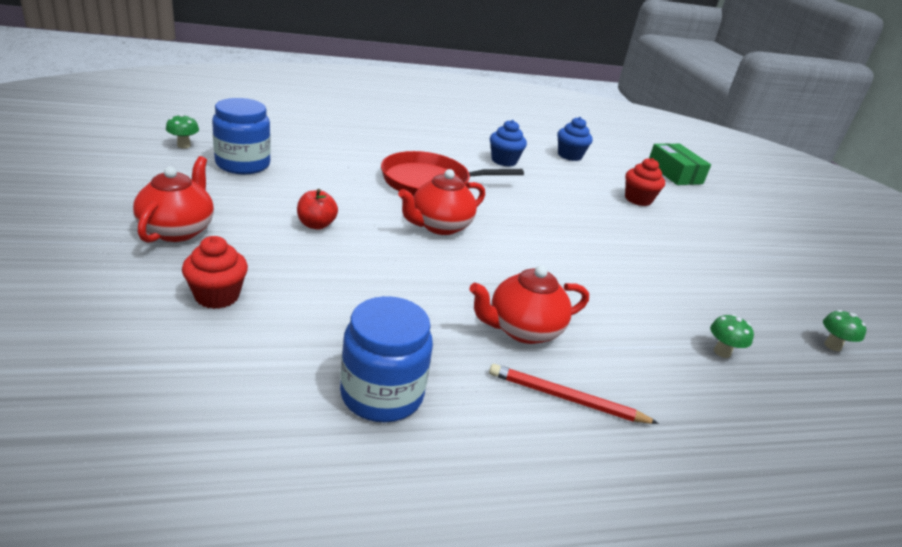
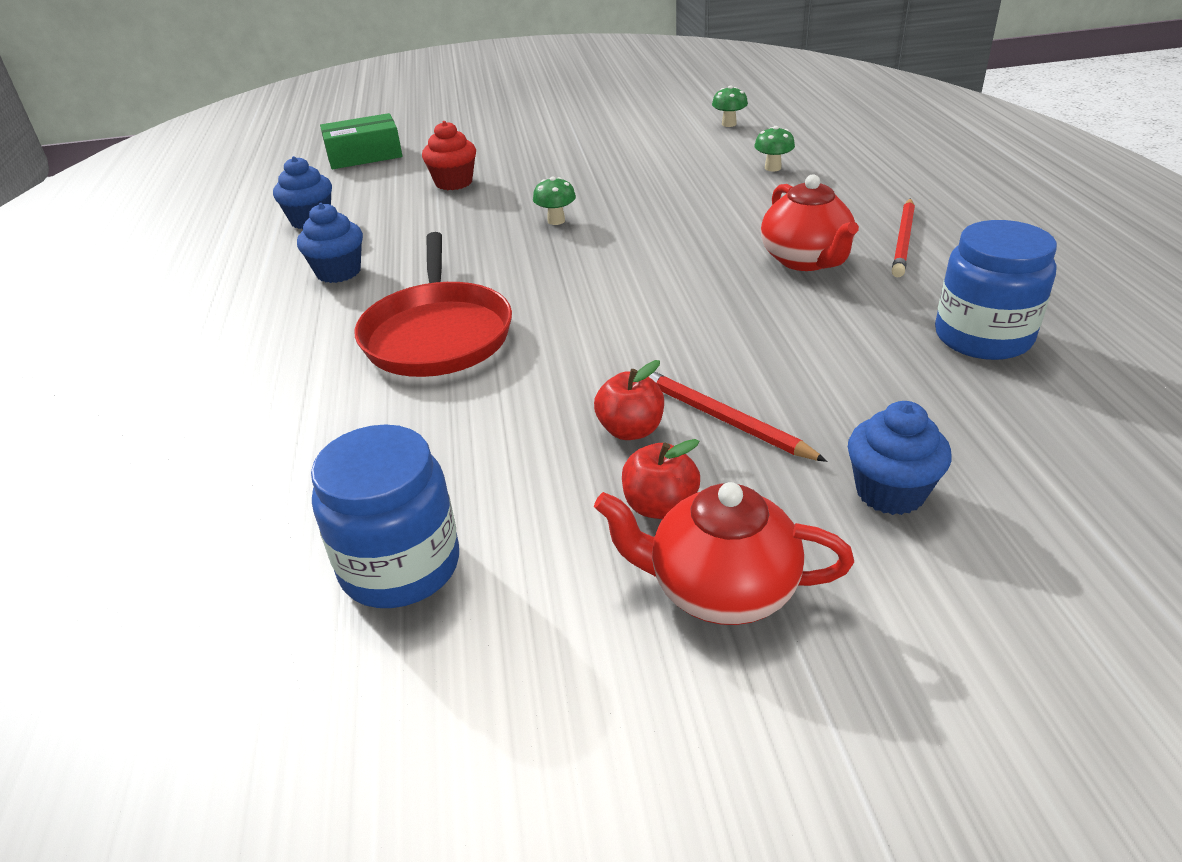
camera: 80 degrees left, 5 degrees up
green mushroom [166,114,199,148] -> green mushroom moved to [533,177,576,225]
red cupcake [182,236,248,309] -> blue cupcake [848,401,952,515]
red teapot [398,169,485,235] -> none
none -> red apple [622,439,700,519]
none -> red pencil [648,372,827,462]

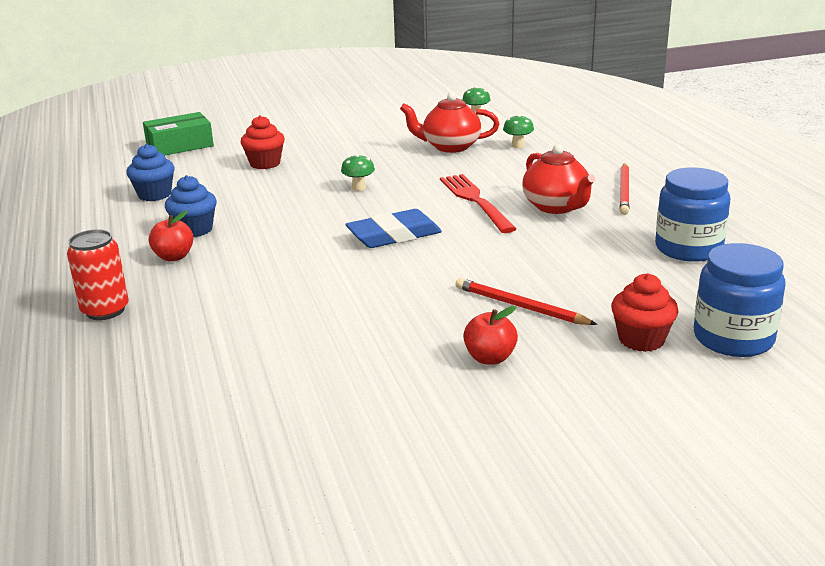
camera: 10 degrees left, 10 degrees down
blue jar [311,424,459,608] -> blue jar moved to [693,243,786,357]
red pan [355,232,512,377] -> none
red apple [594,360,664,440] -> red apple moved to [149,210,193,261]
red teapot [594,482,854,625] -> red teapot moved to [400,92,499,153]
blue cupcake [848,401,952,515] -> red cupcake [611,273,679,352]
none -> red can [67,229,129,320]
none -> blue eraser [345,209,442,248]
none -> red fork [440,174,516,233]

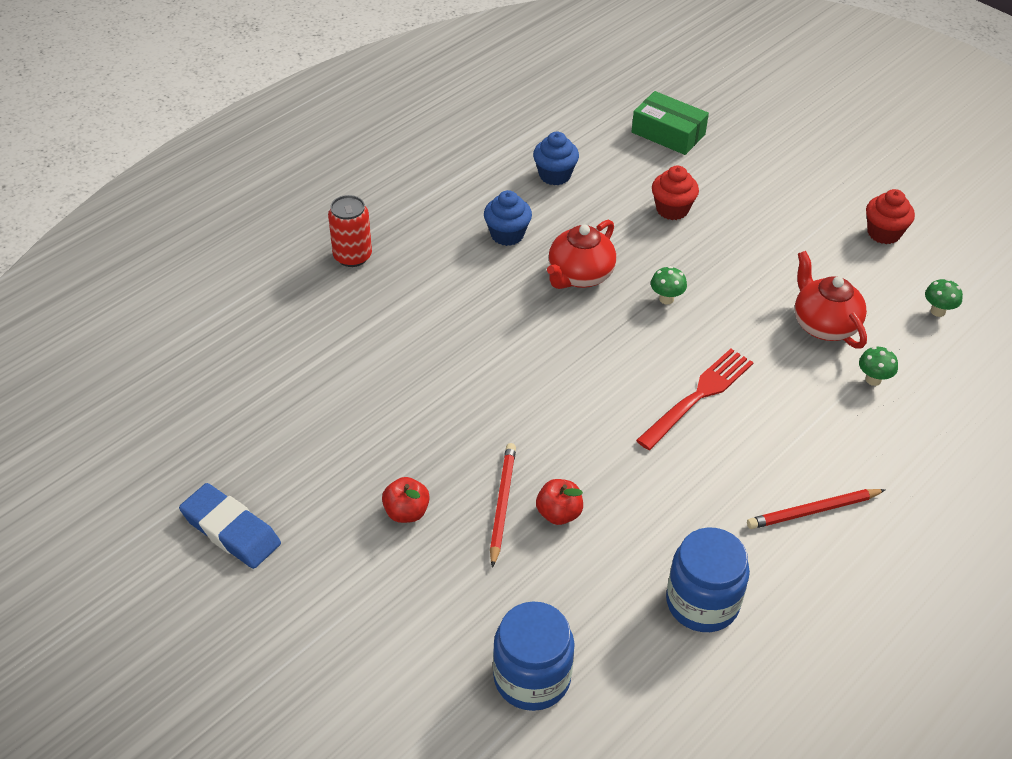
camera: 60 degrees right, 20 degrees up
red apple [149,210,193,261] -> red apple moved to [536,479,583,525]
blue eraser [345,209,442,248] -> blue eraser moved to [179,483,281,569]
red teapot [522,144,595,214] -> red teapot moved to [547,220,616,289]
red cupcake [611,273,679,352] -> red cupcake moved to [866,189,915,244]

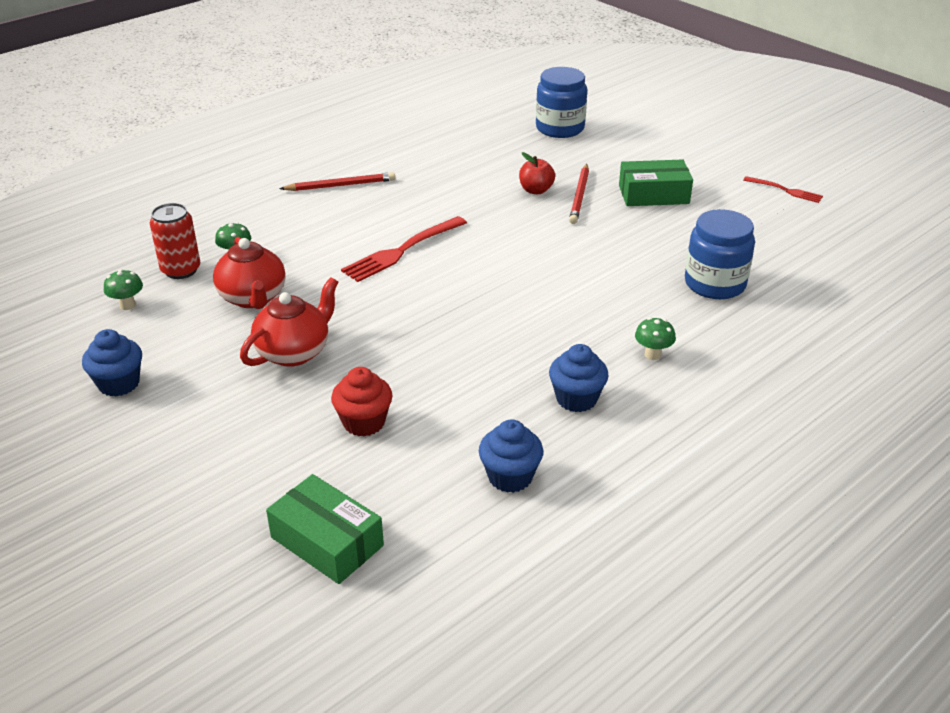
camera: 175 degrees left, 10 degrees down
blue eraser [179,483,281,569] -> red fork [743,176,823,203]
red can [328,195,372,267] -> red can moved to [150,203,200,279]
red apple [382,477,430,523] -> green box [619,160,693,206]
red teapot [547,220,616,289] -> red teapot moved to [240,277,338,367]
green mushroom [651,266,687,305] -> green mushroom moved to [635,317,676,360]
blue jar [666,527,750,632] -> blue jar moved to [685,209,755,299]
red cupcake [866,189,915,244] -> blue cupcake [82,329,142,397]

